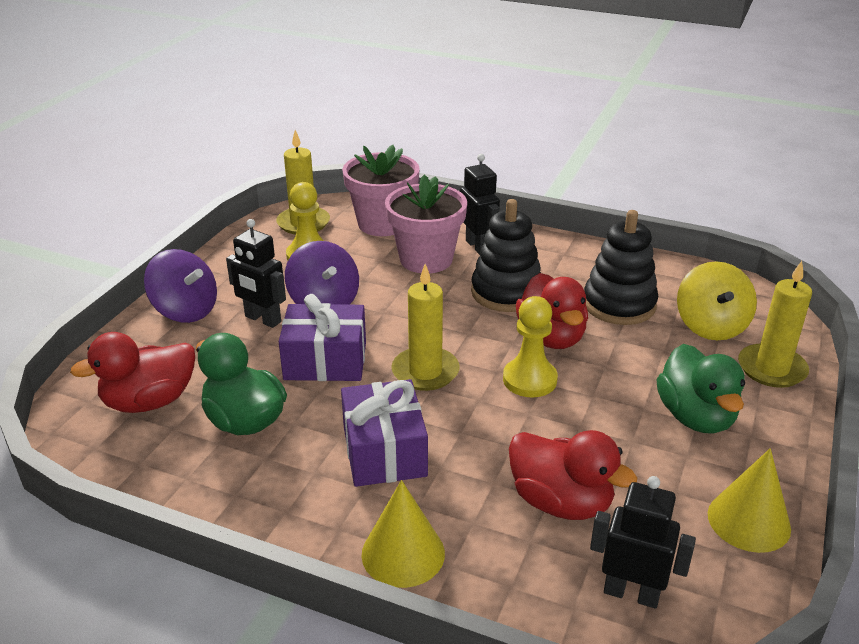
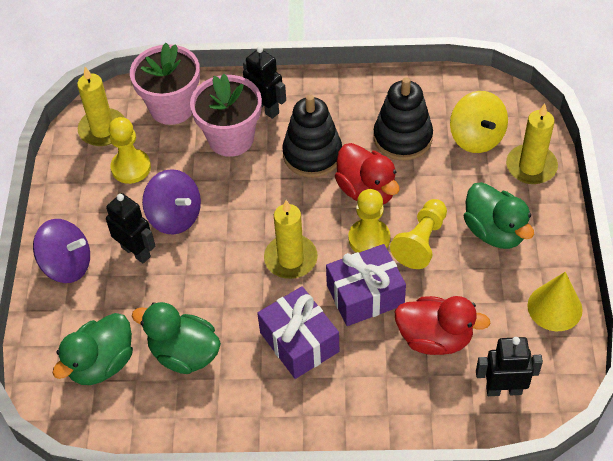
camera: 20 degrees left, 20 degrees up
red duck [70,332,195,413] -> green duck [52,313,133,385]
black robot [226,219,286,328] -> black robot turned 150 degrees counterclockwise [106,193,155,264]
purple gift [279,294,366,381] -> purple gift moved to [326,244,406,326]
yellow cone [361,480,445,588] -> none
none -> yellow pawn [390,199,447,269]

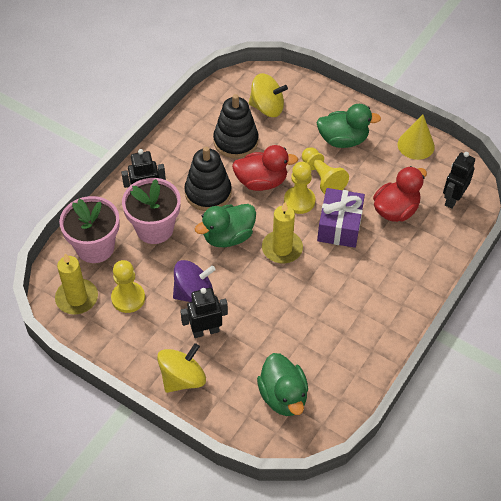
camera: 60 degrees left, 0 degrees up
purple spinning top [33,219,90,283] -> yellow spinning top [157,343,206,393]
green duck [132,302,221,374] -> green duck moved to [195,204,256,247]
purple gift [257,286,339,379] -> none
yellow candle [506,104,558,184] -> none

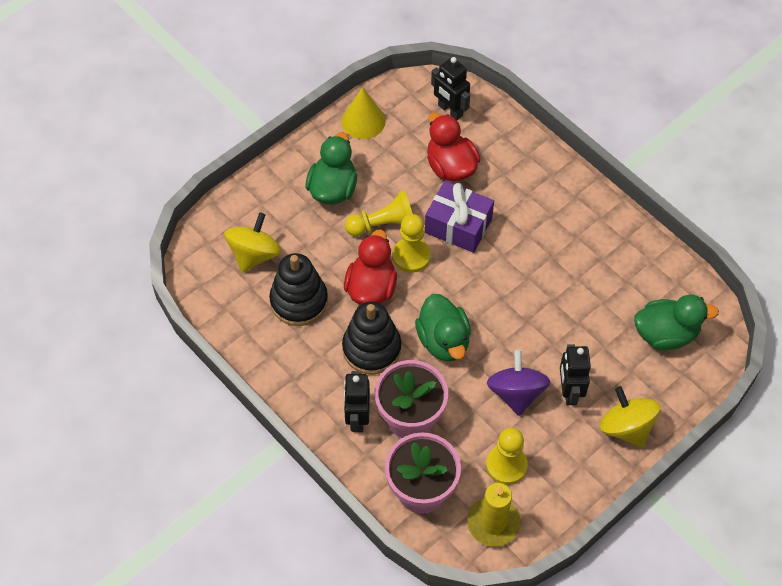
camera: 75 degrees left, 5 degrees up
yellow candle [262,202,303,264] -> none

